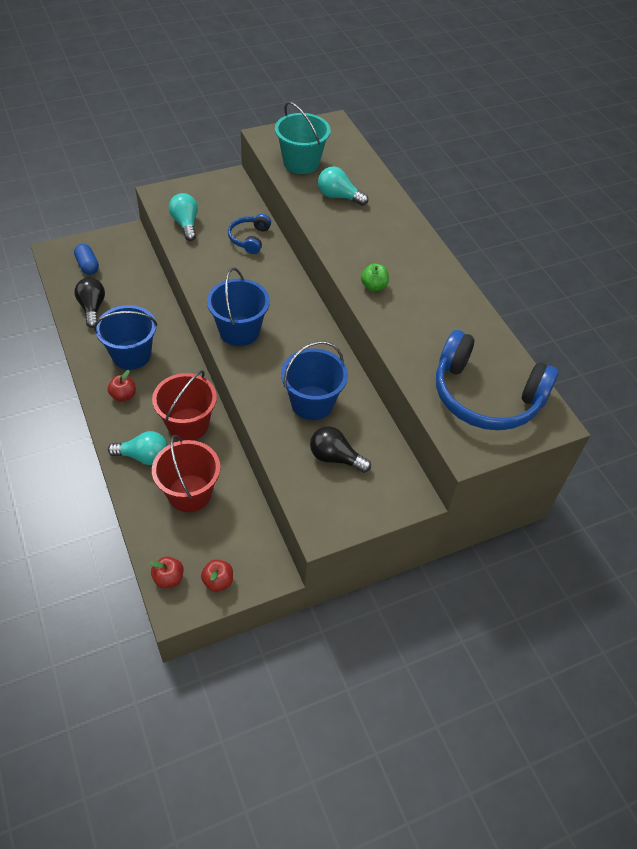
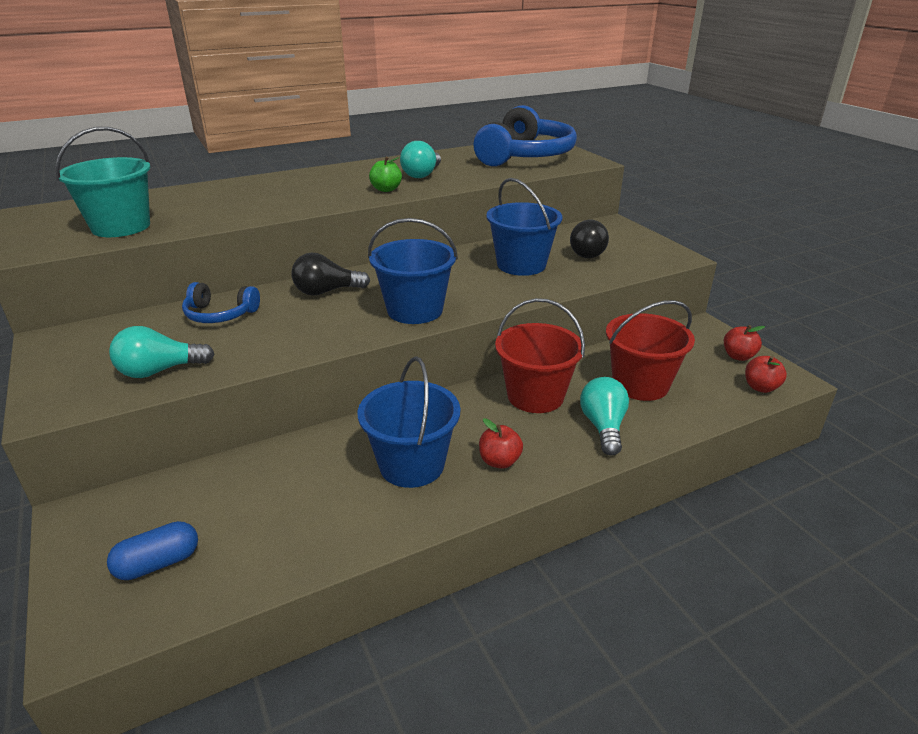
camera: 90 degrees left, 20 degrees down
black light bulb [75,278,105,328] -> black light bulb moved to [292,253,370,296]
turquoise light bulb [318,166,368,206] -> turquoise light bulb moved to [400,141,441,178]

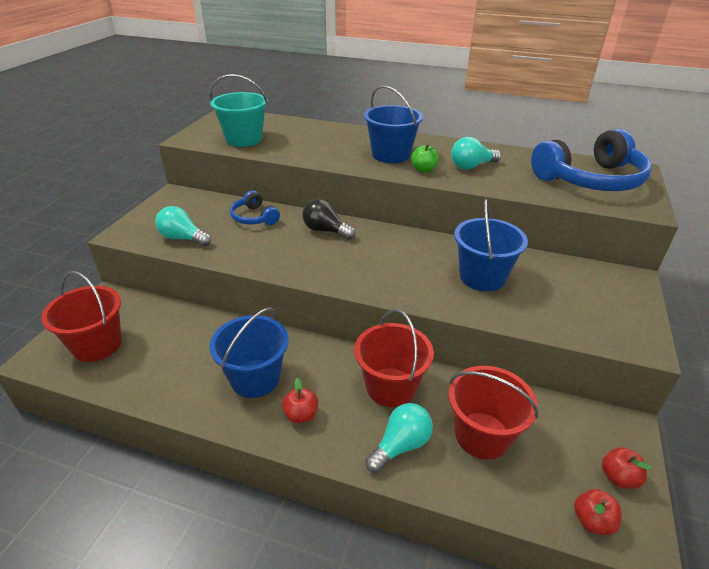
camera: 45 degrees right, 5 degrees up
blue capsule [107,521,198,580] -> red bucket [41,271,122,362]
blue bucket [368,218,458,324] -> blue bucket moved to [364,85,423,163]
black light bulb [570,220,609,258] -> none

